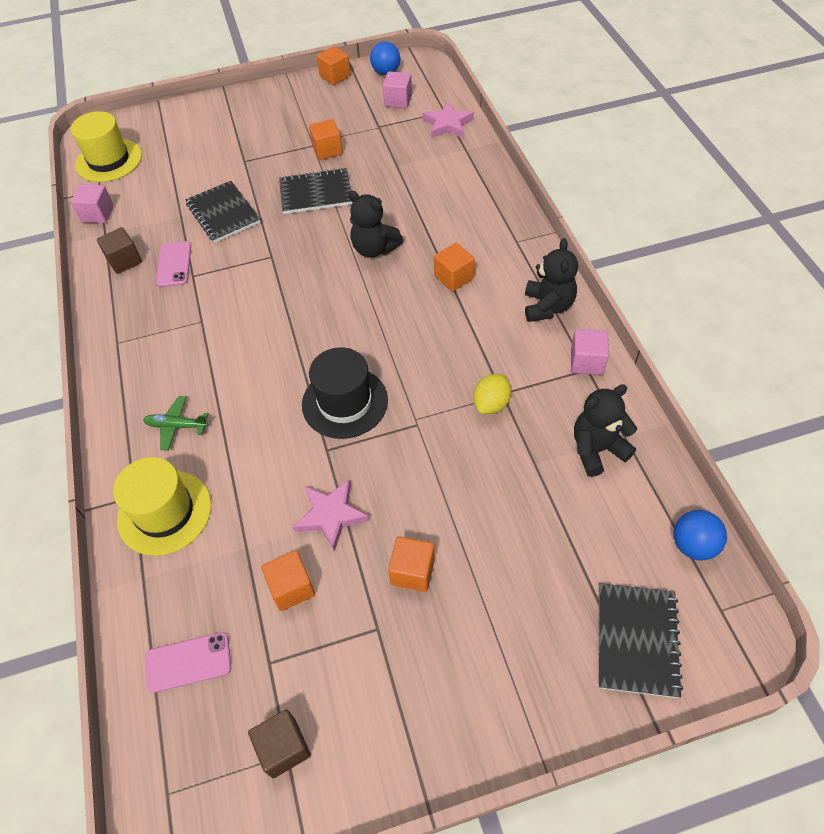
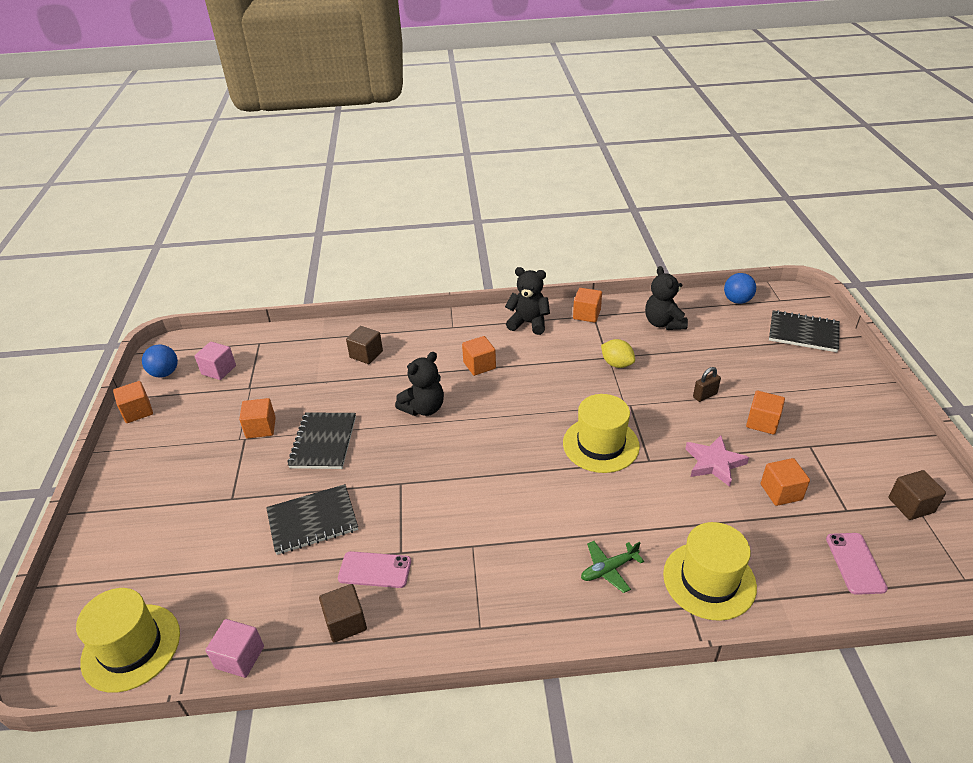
camera: 80 degrees left, 15 degrees down
green plane [143,396,209,451] -> green plane turned 45 degrees clockwise [581,541,644,593]
black hat [302,347,388,439] -> yellow hat [563,394,640,473]
pink star [422,101,474,138] -> none
pink cube [571,329,609,375] -> orange cube [573,288,602,323]
none -> brown cube [346,326,383,364]
none -> brown padlock [693,367,721,402]

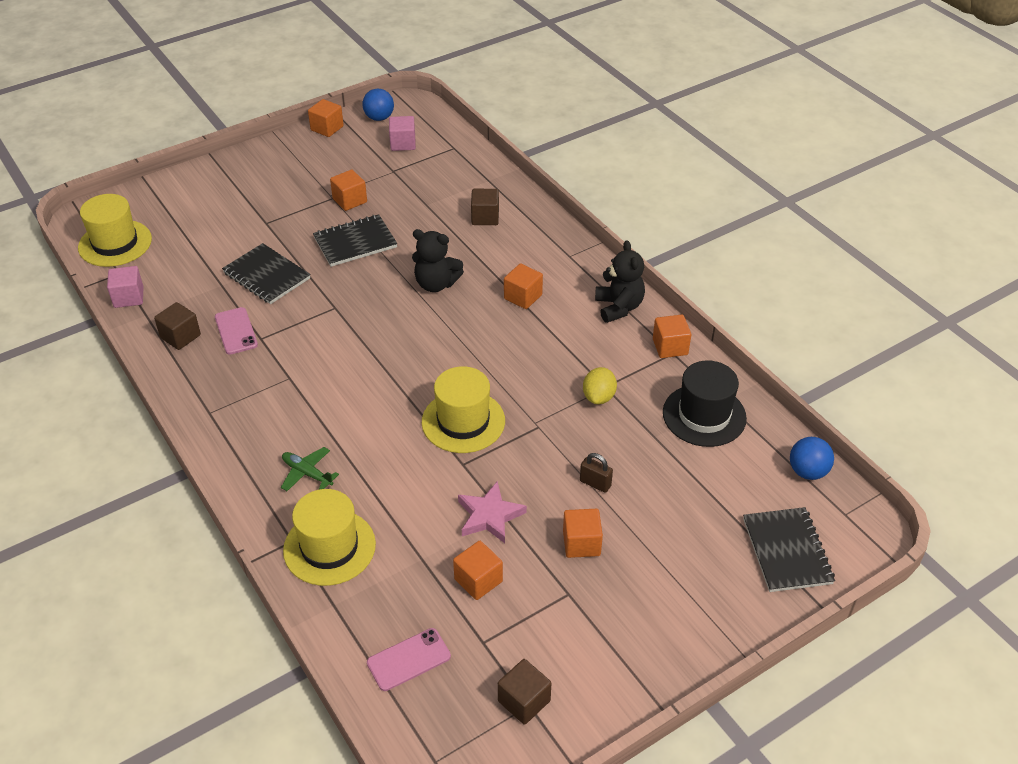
camera: 60 degrees right, 5 degrees up
black teddy bear [645,266,688,330] -> black hat [663,360,747,447]

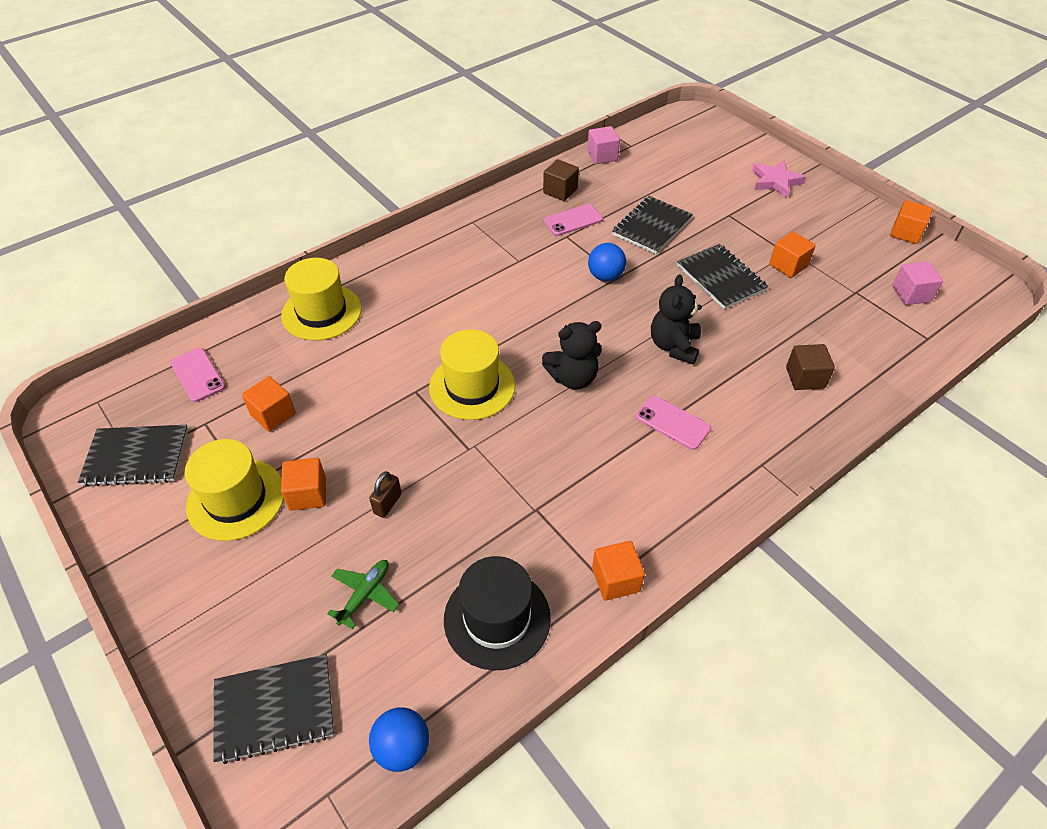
camera: 85 degrees right, 5 degrees up
yellow hat [78,194,152,267] -> yellow hat moved to [185,439,284,541]
green plane [281,447,339,491] -> green plane moved to [327,560,399,629]
blue ball [362,89,394,121] -> blue ball moved to [588,243,626,281]
pink star [458,481,527,543] -> pink star moved to [752,160,806,198]
brown cube [498,659,551,725] -> black notebook [78,425,188,487]
orange cube [504,263,543,309] -> pink phone [636,396,711,450]
yellow lemon [583,367,617,404] -> none
black teddy bear [595,240,645,323] -> black teddy bear moved to [542,321,601,390]

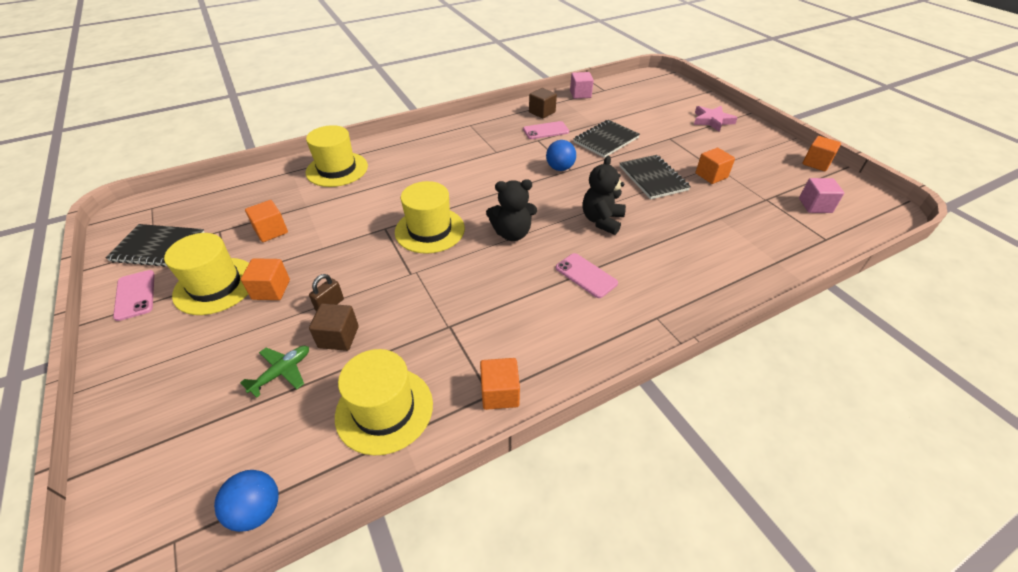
camera: 10 degrees right, 5 degrees down
pink phone [170,348,225,402] -> pink phone moved to [113,270,155,321]
black notebook [213,654,334,764] -> none
black hat [444,556,551,670] -> yellow hat [335,349,433,455]
brown cube [786,344,835,390] -> brown cube moved to [309,303,359,351]

